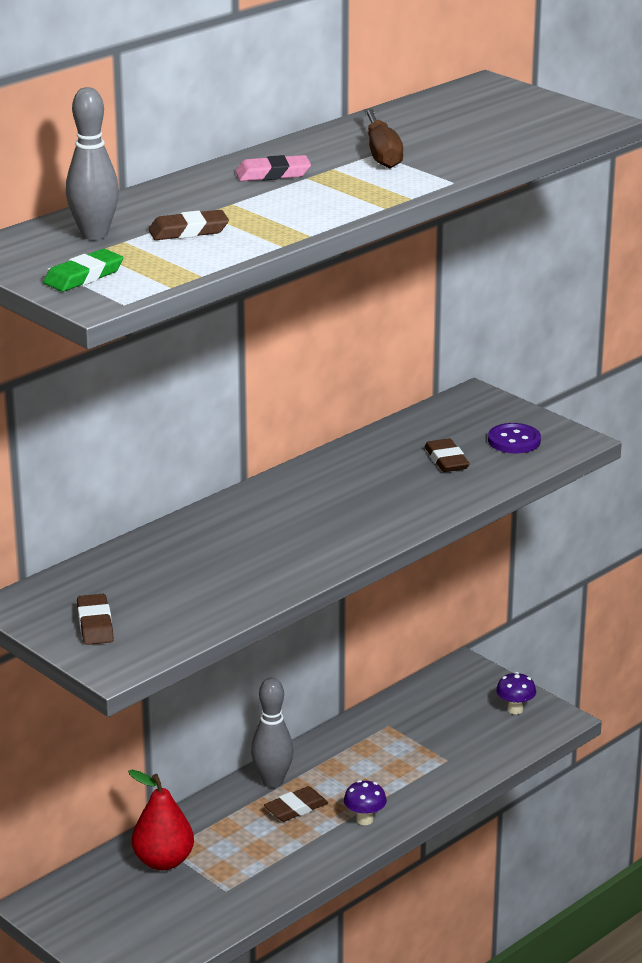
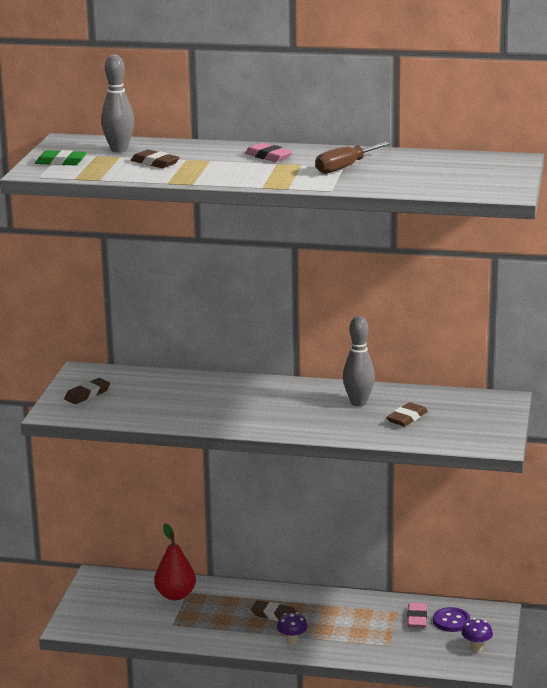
camera: 55 degrees right, 5 degrees down
grey bowling pin [251,678,294,788] -> grey bowling pin moved to [343,316,375,406]
purple button [488,423,541,453] -> purple button moved to [433,607,470,632]
none -> pink eraser [407,603,427,628]

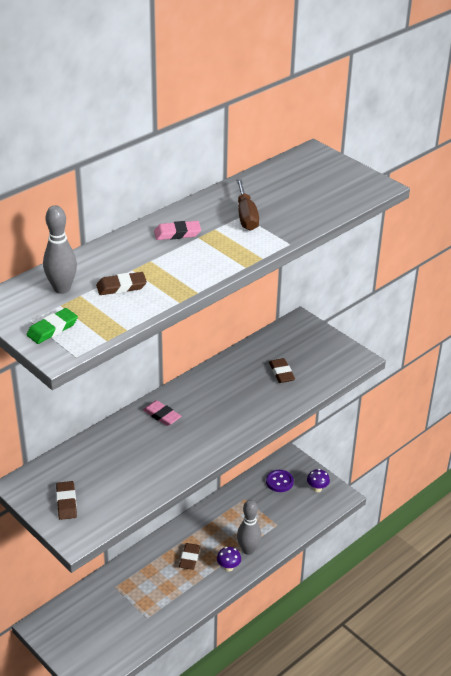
camera: 55 degrees left, 15 degrees up
red pear [154,523,196,601] -> none
brown eraser [251,600,296,621] -> brown eraser turned 45 degrees counterclockwise [179,543,200,570]
grey bowling pin [343,316,375,406] -> grey bowling pin moved to [237,500,261,555]
pink eraser [407,603,427,628] -> pink eraser moved to [143,400,181,426]

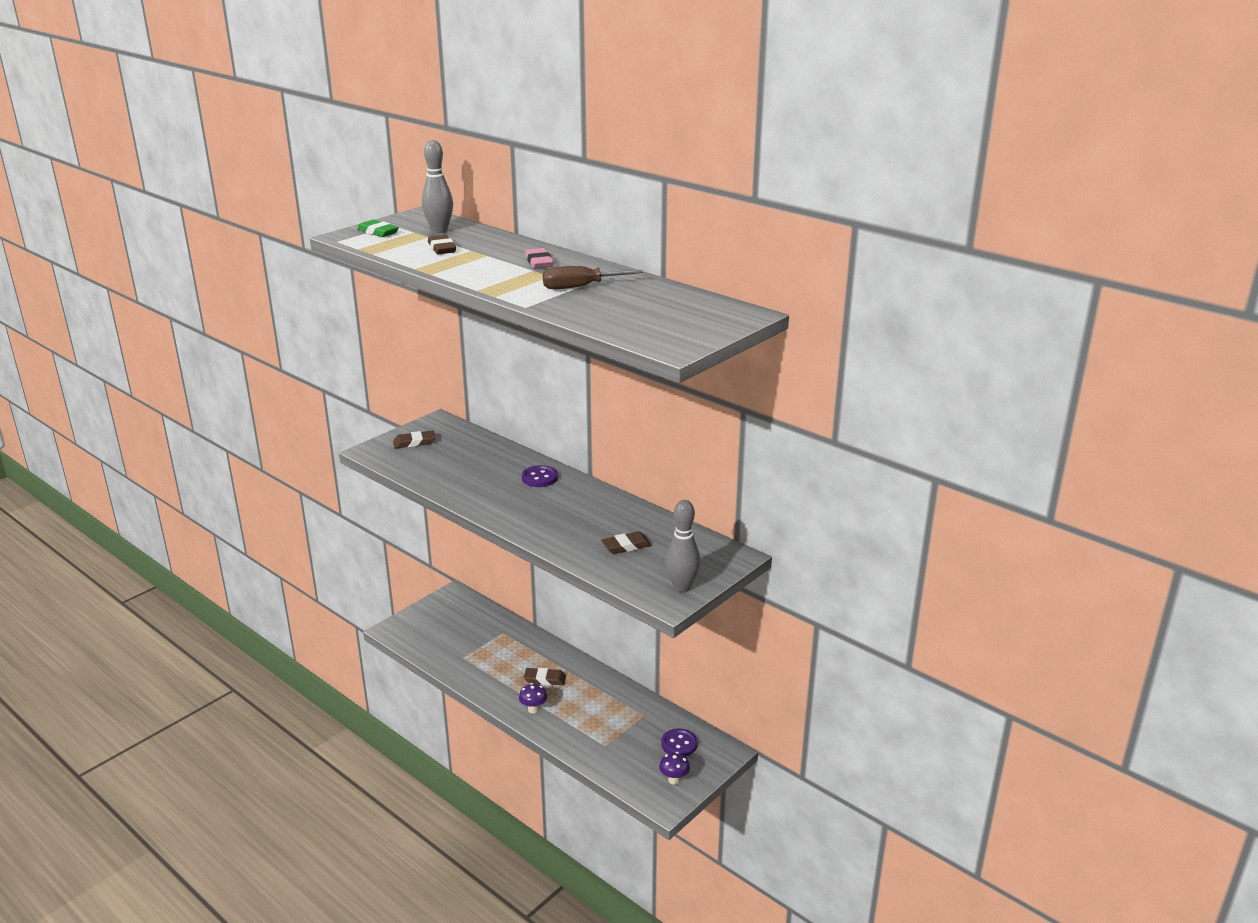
camera: 85 degrees right, 10 degrees down
pink eraser [143,400,181,426] -> purple button [522,465,558,487]
grey bowling pin [237,500,261,555] -> grey bowling pin moved to [665,500,700,592]

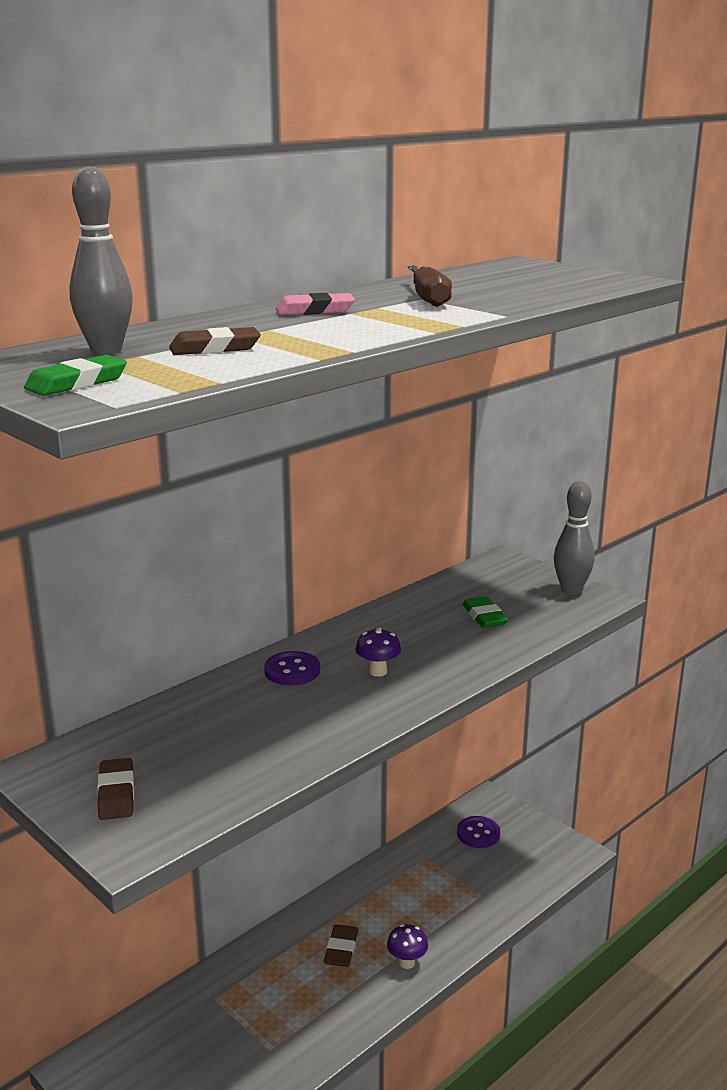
camera: 85 degrees left, 5 degrees down
brown eraser [601,531,652,554] -> green eraser [462,596,508,628]
purple mushroom [659,752,690,784] -> purple mushroom moved to [355,628,401,677]

